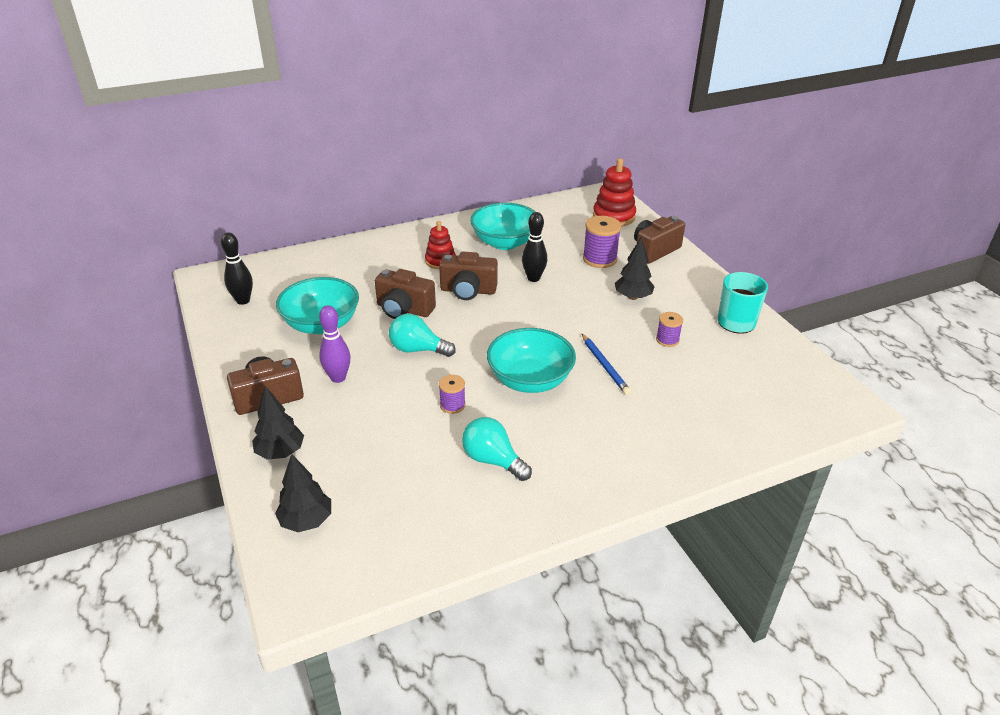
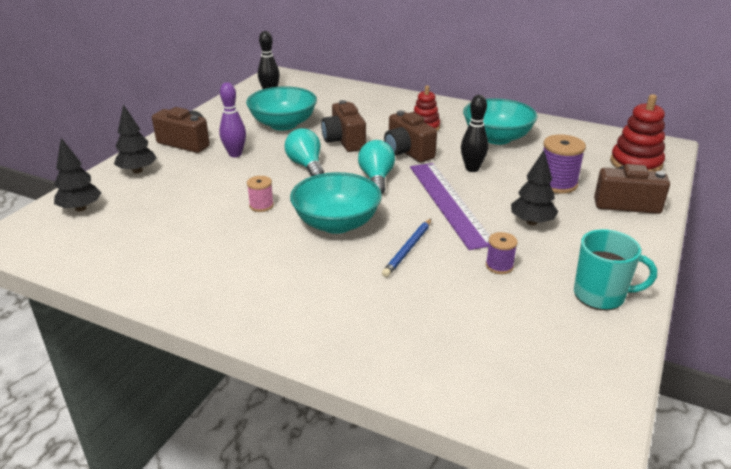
camera: 50 degrees right, 5 degrees down
purple spool [439,375,466,414] -> pink spool [247,176,274,212]
turquoise light bulb [462,417,532,481] -> turquoise light bulb moved to [358,140,395,194]
none -> purple ruler [410,163,490,250]

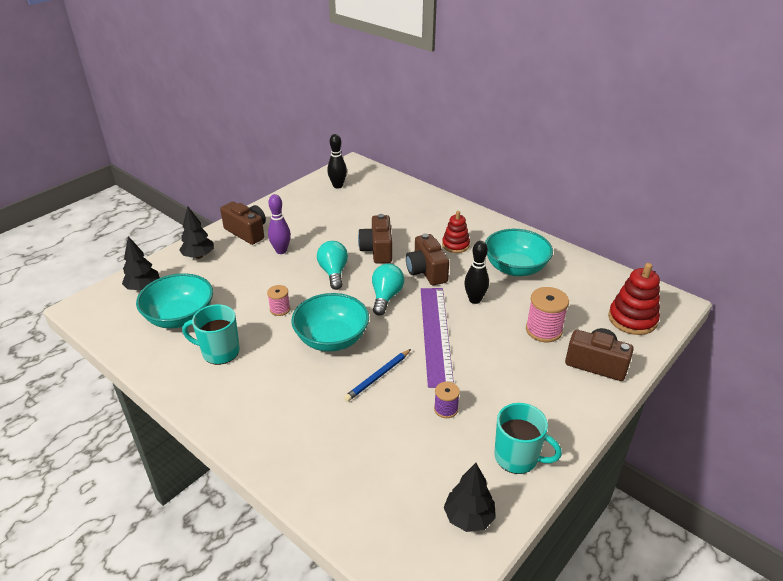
camera: 15 degrees right, 5 degrees up
turquoise bowl [246,86,317,131] -> turquoise bowl moved to [136,273,213,328]
black tree [511,150,558,225] -> black tree moved to [444,463,496,532]
purple spool [543,134,586,194] -> pink spool [526,287,569,342]
none -> turquoise mug [182,304,240,365]

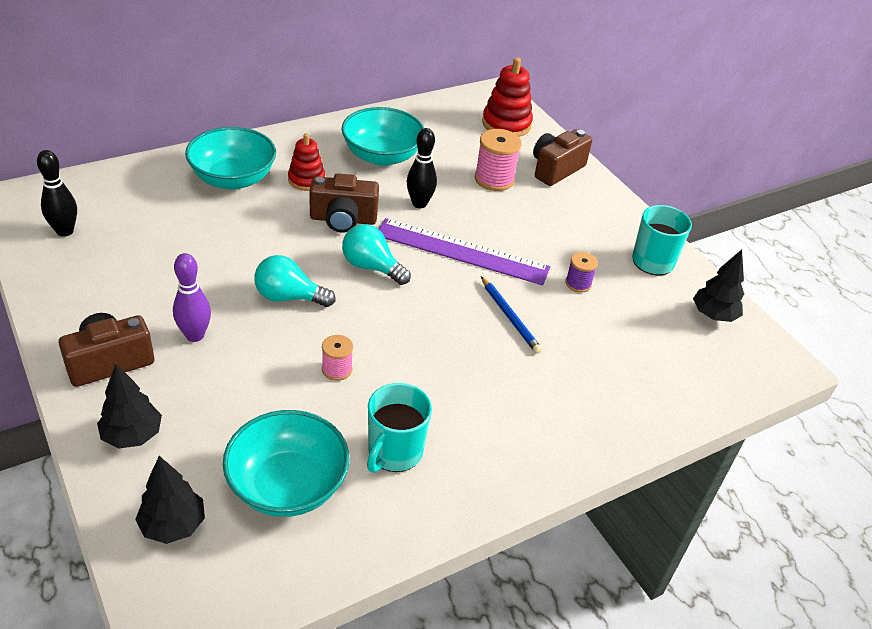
camera: 75 degrees left, 5 degrees up
turquoise bowl [291,293,369,352] -> turquoise bowl moved to [185,127,276,190]
brown camera [358,214,392,264] -> none

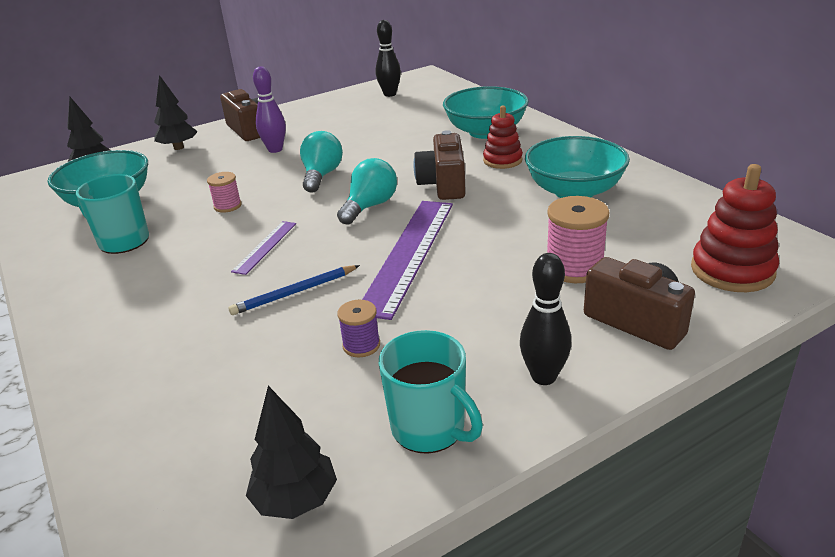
camera: 95 degrees right, 10 degrees down
black bowling pin [407,128,437,208] -> black bowling pin moved to [520,253,572,385]
none -> purple ruler [231,221,296,275]

